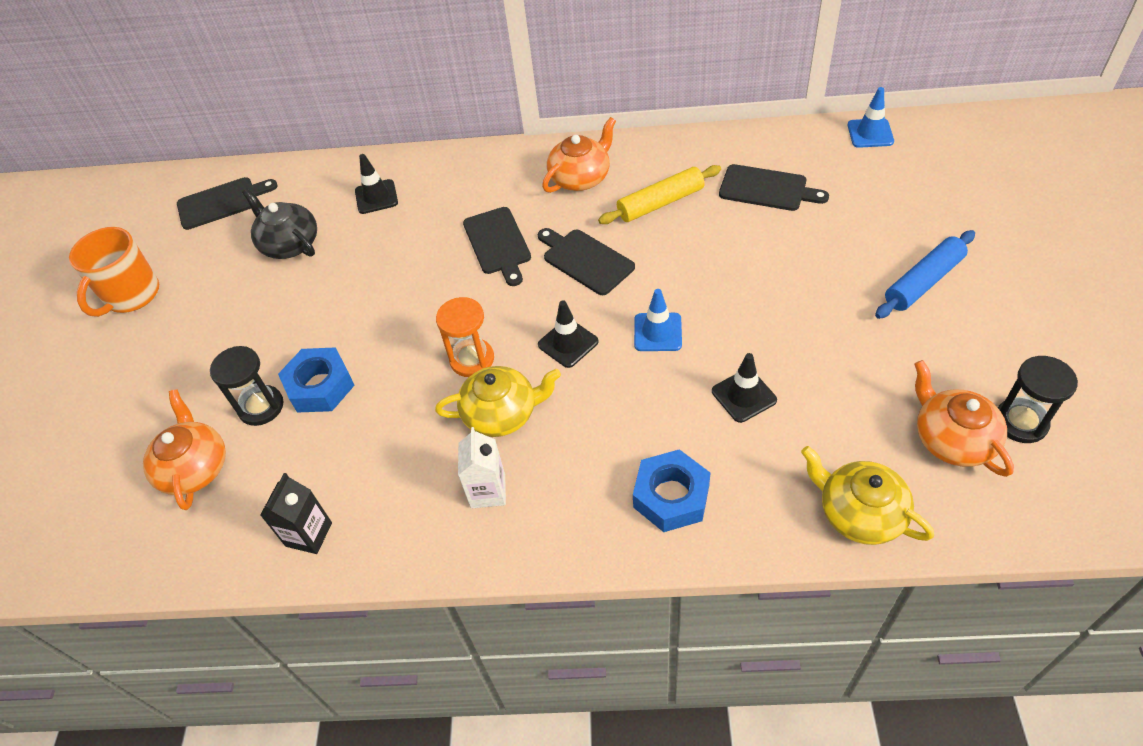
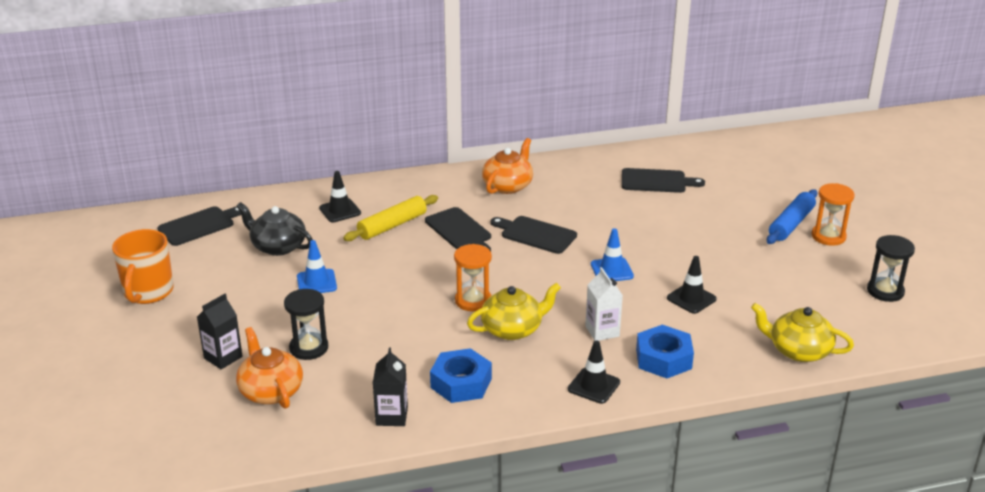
camera: 20 degrees left, 20 degrees down
blue nut [278,347,355,413] -> blue nut moved to [430,348,492,403]
white carton [458,427,506,509] -> white carton moved to [585,267,623,341]
black traffic cone [538,300,599,368] -> black traffic cone moved to [568,340,620,404]
yellow rolling pin [598,165,721,224] -> yellow rolling pin moved to [343,195,438,241]
blue traffic cone [848,87,894,148] -> blue traffic cone moved to [297,240,337,293]
orange teapot [914,360,1014,477] -> none
none -> black carton [197,294,243,369]
none -> orange hourglass [811,183,855,246]

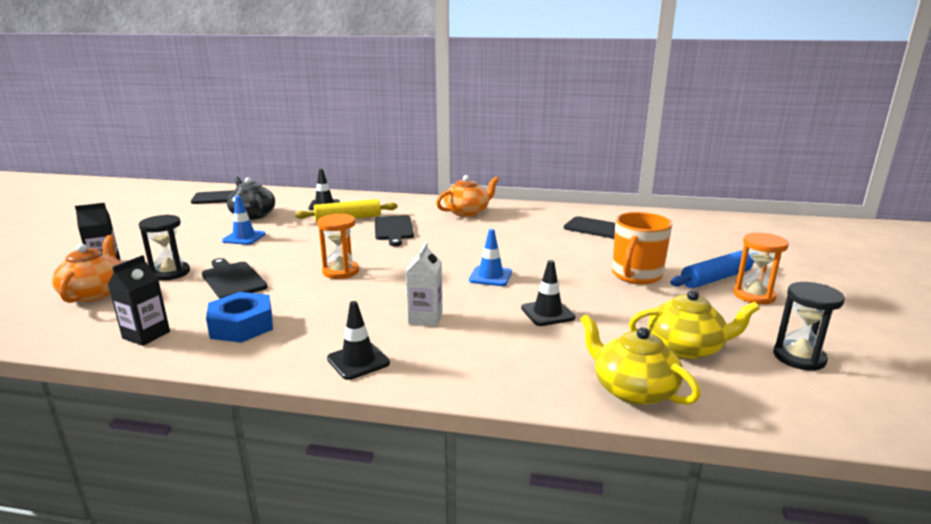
camera: 25 degrees right, 10 degrees down
orange mug [112,229,173,304] -> orange mug moved to [612,212,672,284]
yellow teapot [467,283,561,340] -> yellow teapot moved to [629,290,760,359]
black cutting board [490,216,577,254] -> black cutting board moved to [202,258,268,299]
blue nut [636,325,694,378] -> none

